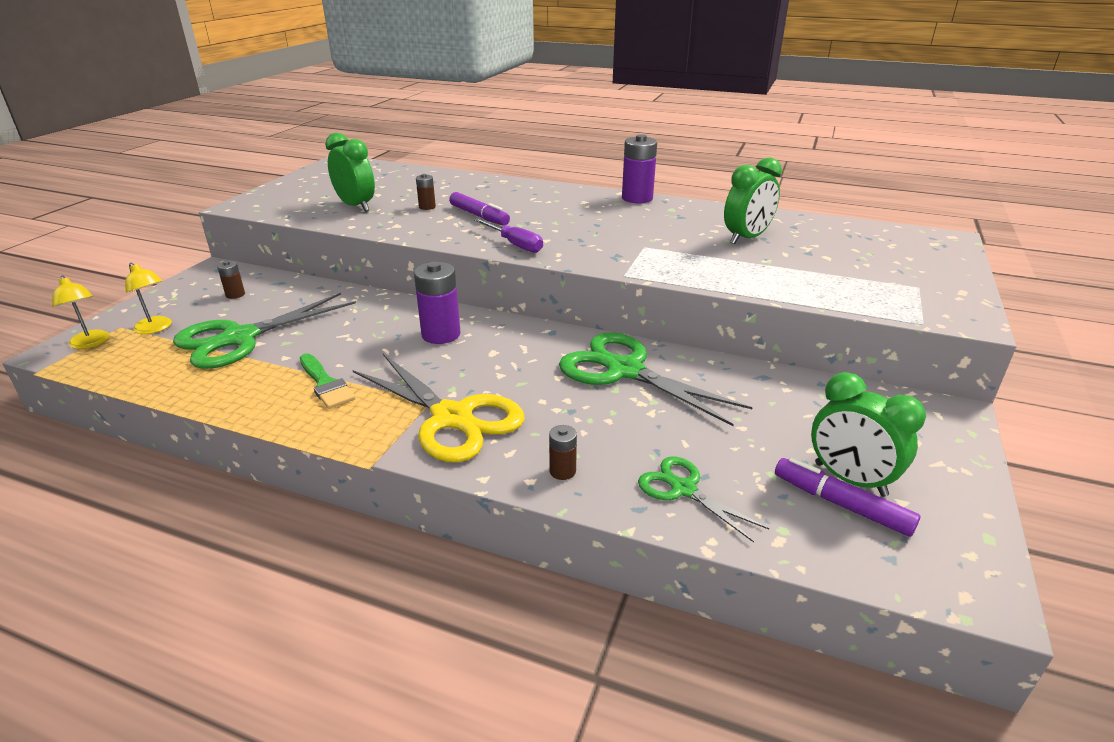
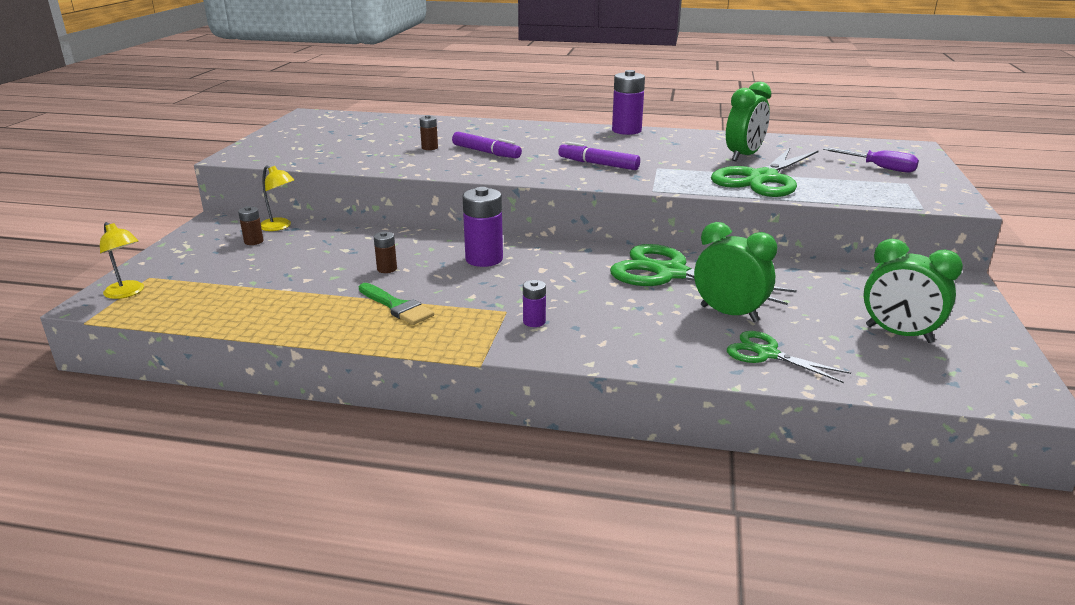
camera: 10 degrees left, 5 degrees down
yellow lamp [125,263,172,334] -> yellow lamp moved to [261,165,294,231]
green scissors [173,293,356,369] -> green scissors moved to [711,148,819,197]
green clock [325,133,375,212] -> green clock moved to [694,222,777,322]
yellow scissors [352,354,525,462] -> purple battery [523,280,546,327]
purple screwdriver [474,218,543,253] -> purple screwdriver moved to [823,148,919,173]
brown battery [549,425,577,480] -> brown battery moved to [374,231,397,273]
purple marker [775,457,920,537] -> purple marker moved to [558,142,640,170]

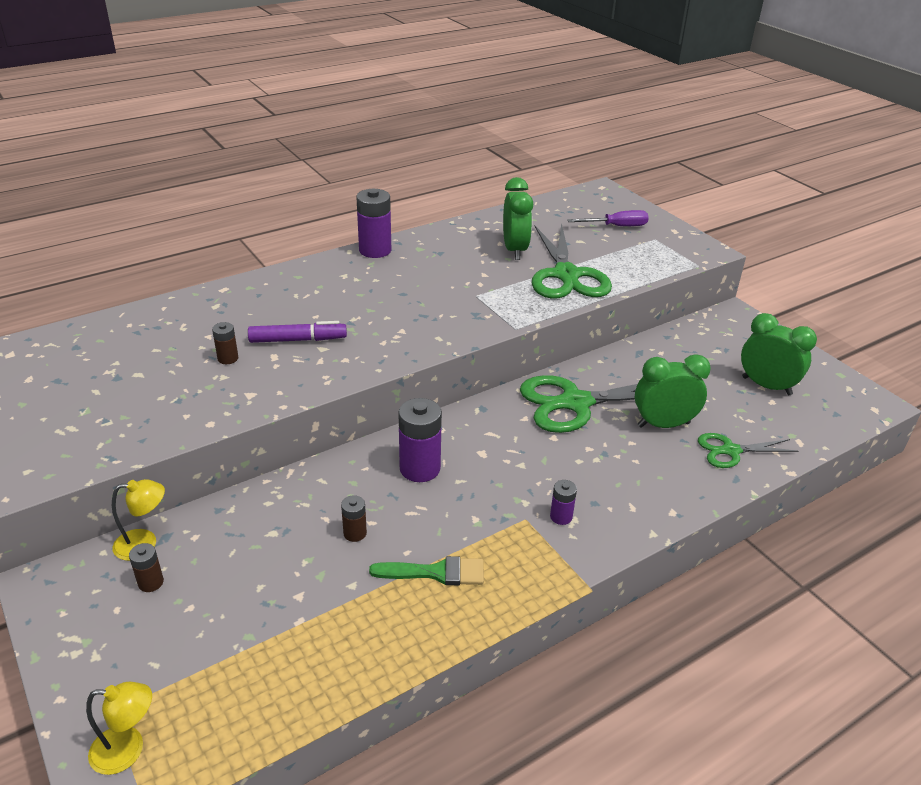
camera: 45 degrees left, 10 degrees up
purple marker [558,142,640,170] -> none
green clock [863,239,963,343] -> green clock turned 135 degrees counterclockwise [741,313,817,395]

